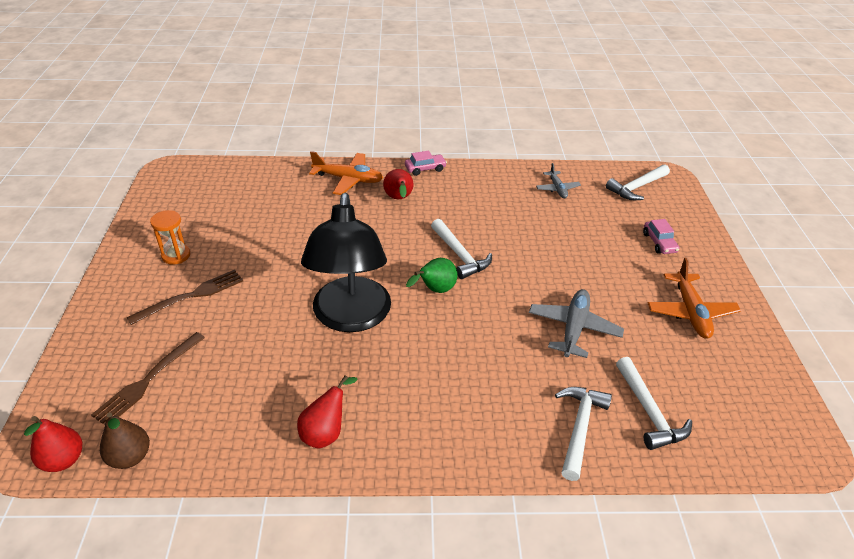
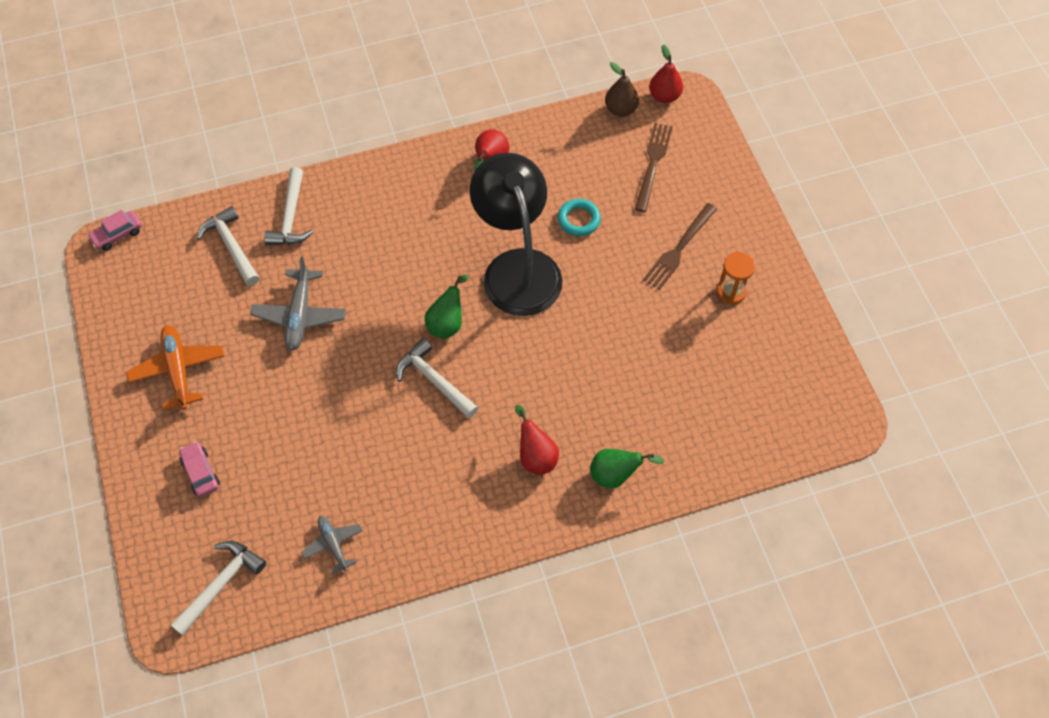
camera: 165 degrees right, 20 degrees up
orange plane [309,151,383,195] -> green pear [590,449,664,489]
pink car [405,150,447,176] -> pink car moved to [87,210,142,251]
none -> turquoise ring [558,199,601,236]

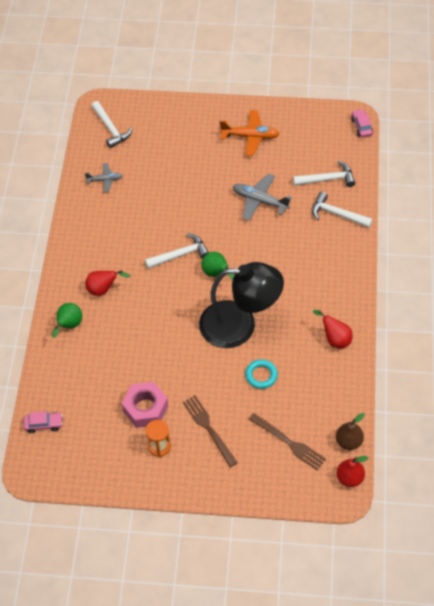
camera: 115 degrees right, 5 degrees down
pink car [179,441,220,497] -> pink car moved to [23,411,63,433]
none -> pink nut [122,382,168,428]

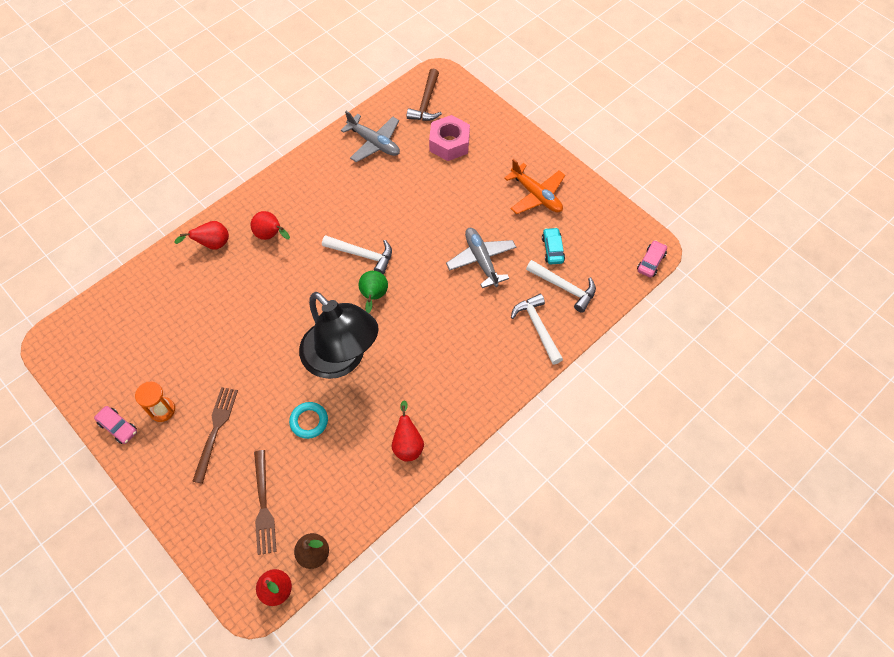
camera: 40 degrees right, 5 degrees up
pink car [23,411,63,433] -> pink car moved to [94,406,137,444]
green pear [52,303,82,338] -> red pear [174,221,229,250]
grey plane [85,163,123,193] -> grey plane [341,111,400,162], size x1.63
white hammer [91,101,132,148] -> brown hammer [407,69,442,121]
pink nut [122,382,168,428] -> pink nut moved to [429,115,470,161]
none -> turquoise car [542,227,565,264]

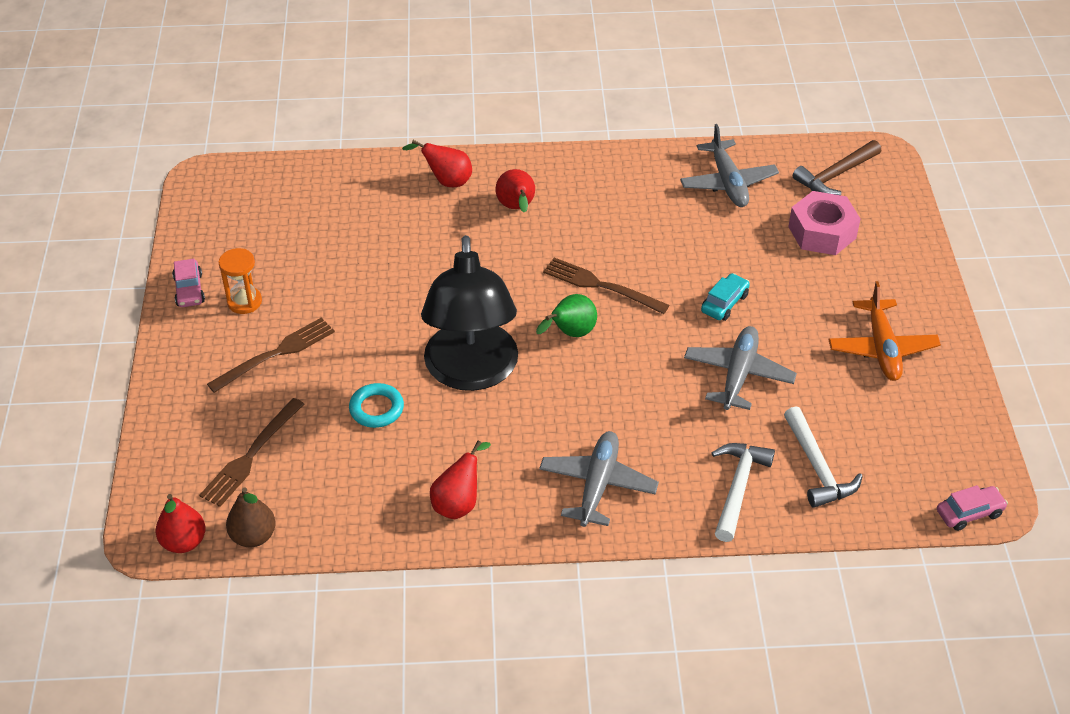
camera: 40 degrees right, 15 degrees down
white hammer [322,235,392,275] -> brown fork [543,257,670,314]
turquoise car [542,227,565,264] -> turquoise car moved to [701,273,750,321]
none -> grey plane [539,431,659,527]

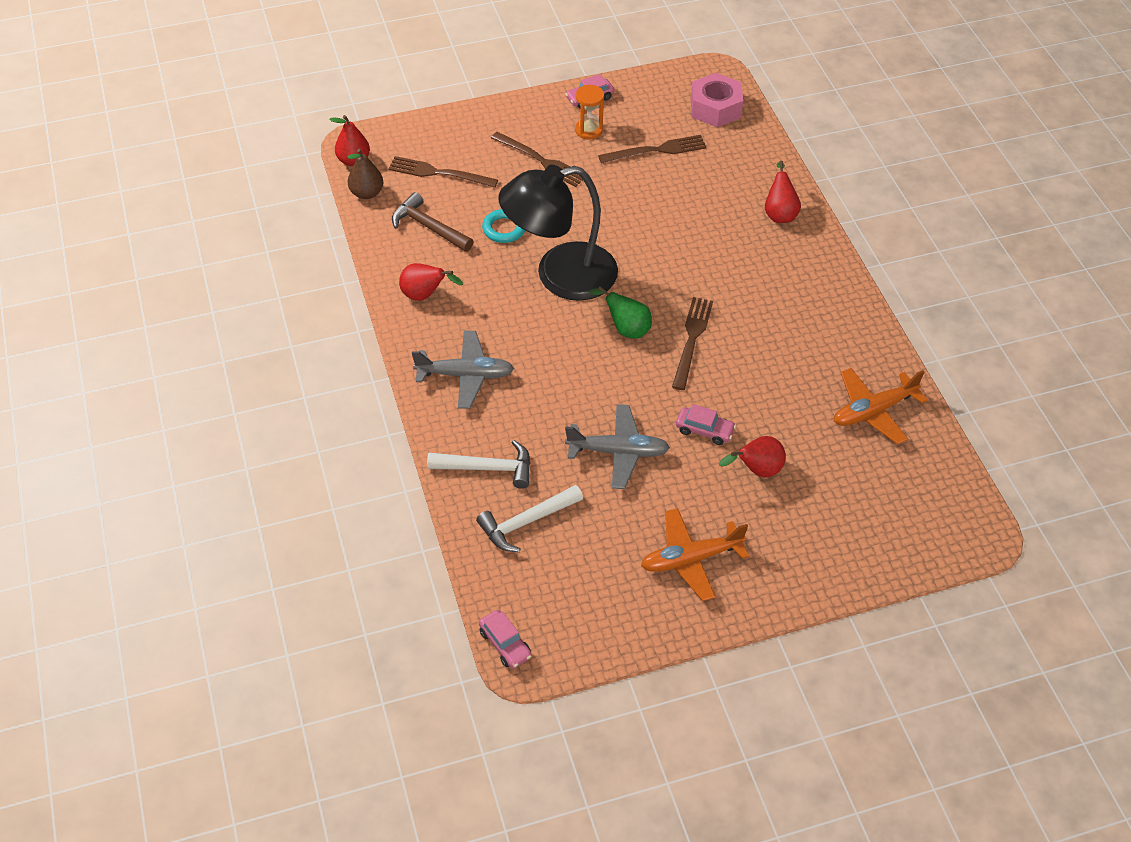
camera: 75 degrees right, 5 degrees up
red pear [495,169,535,213] -> red pear moved to [719,436,786,477]
grey plane [680,124,779,207] -> orange plane [834,368,928,445]
turquoise car [701,273,750,321] -> pink car [676,404,736,445]
pink nut [788,191,860,255] -> pink nut moved to [691,73,743,127]
brown hammer [793,140,881,195] -> brown hammer moved to [392,192,474,252]
none -> brown fork [598,135,707,163]

